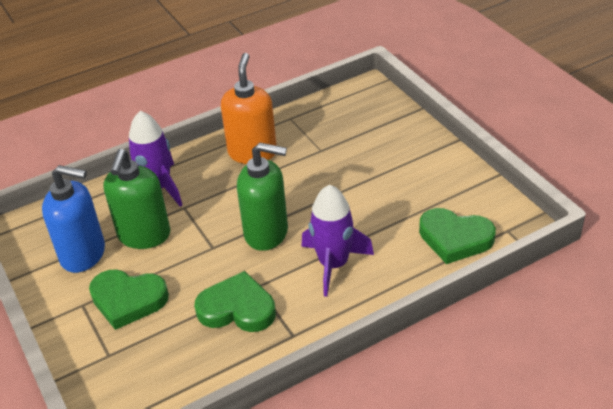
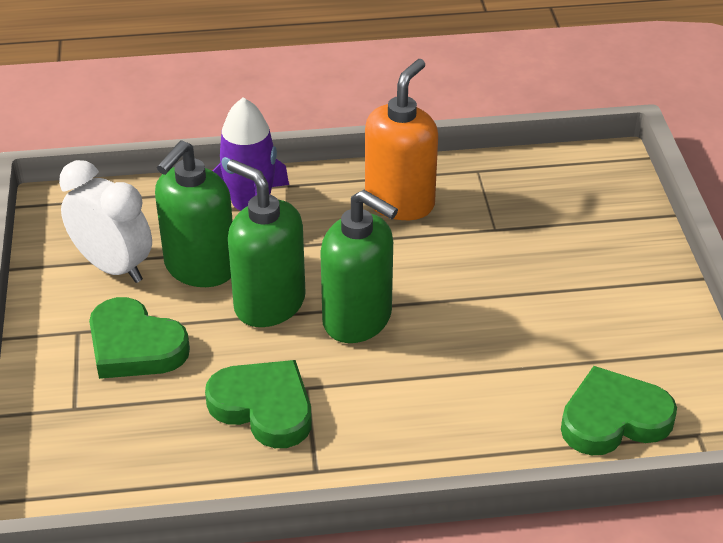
camera: 20 degrees right, 0 degrees up
blue soap dispenser [42,165,105,273] -> white clock [59,160,152,283]
purple rocket [301,184,374,297] -> none
green heart [419,208,496,264] -> green heart turned 120 degrees clockwise [561,366,677,455]
none -> green soap dispenser [227,159,305,327]

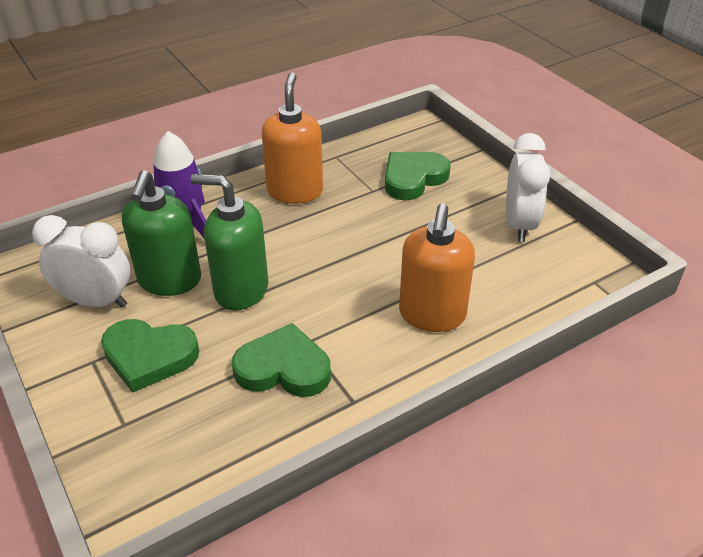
camera: 25 degrees left, 0 degrees up
green soap dispenser [320,190,398,343] -> none
green heart [561,366,677,455] -> green heart moved to [385,152,451,200]
none -> orange soap dispenser [399,203,475,332]
none -> white clock [506,133,550,242]

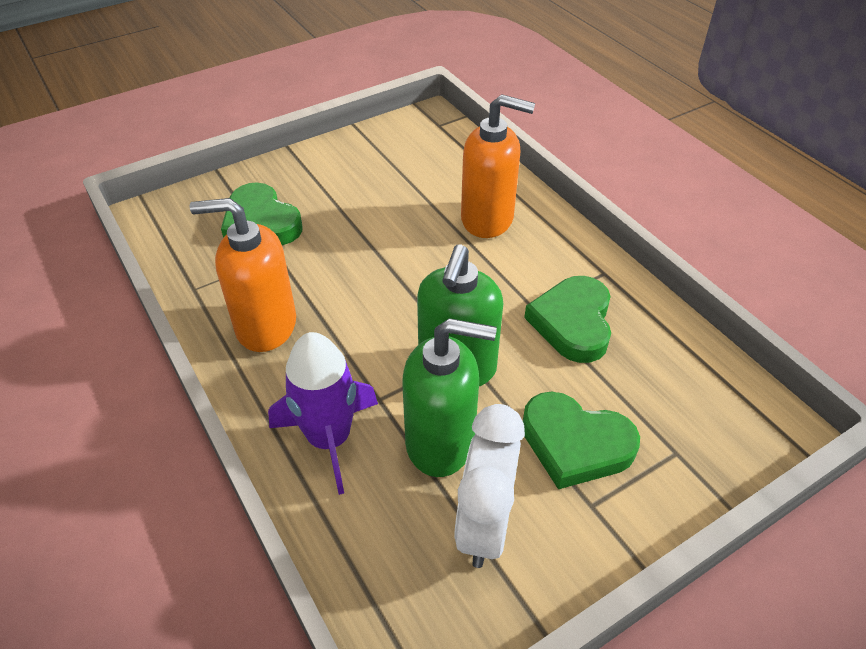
camera: 90 degrees left, 5 degrees up
green heart [101,319,199,393] -> green heart turned 105 degrees clockwise [523,392,640,489]
white clock [506,133,550,242] -> none

